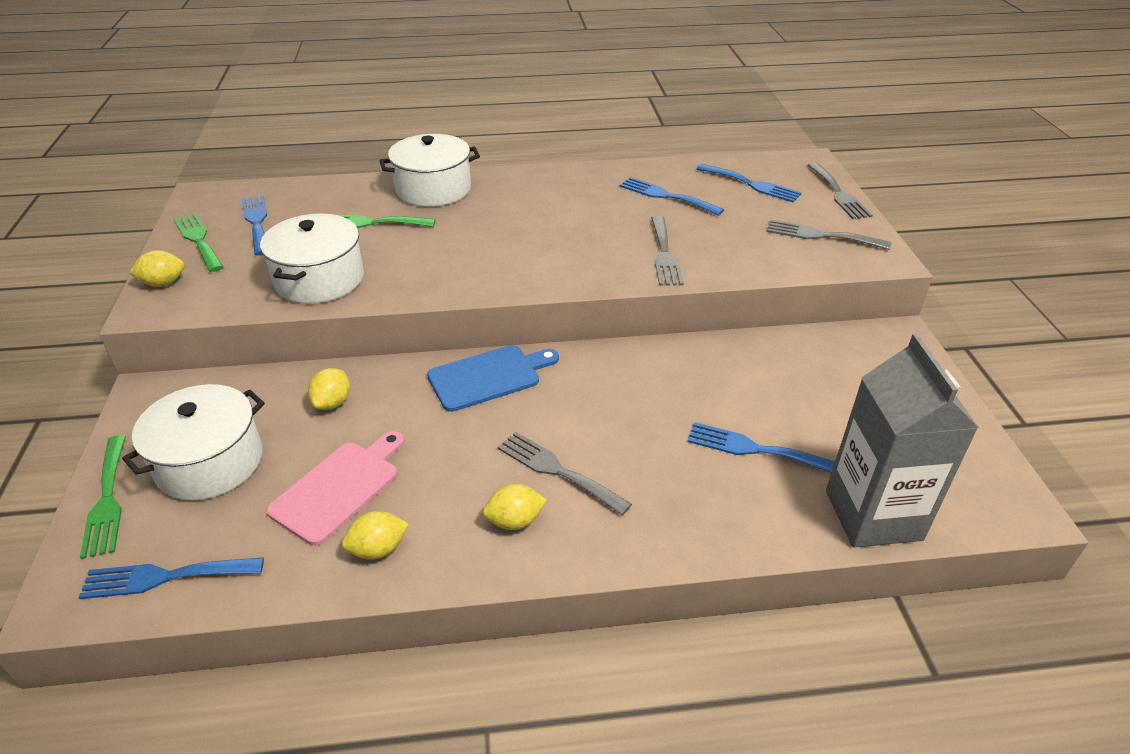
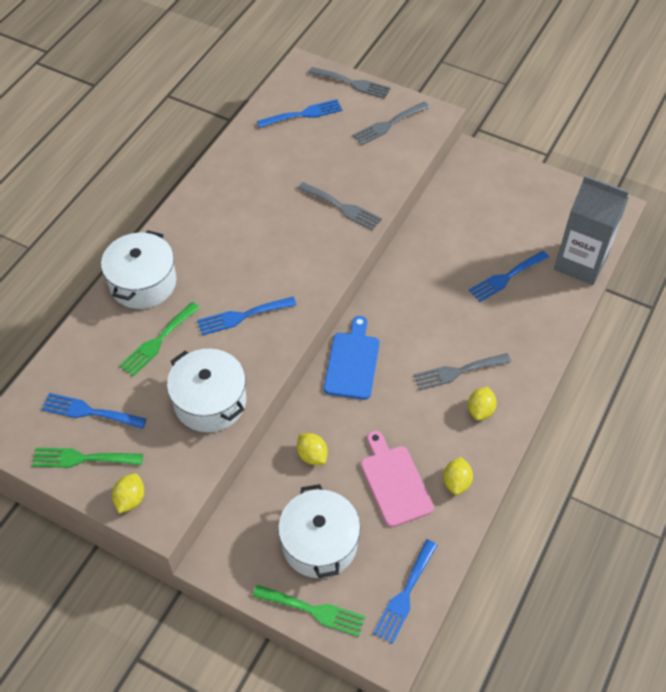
camera: 55 degrees left, 15 degrees up
blue fork [620,177,724,216] -> blue fork moved to [197,297,296,336]

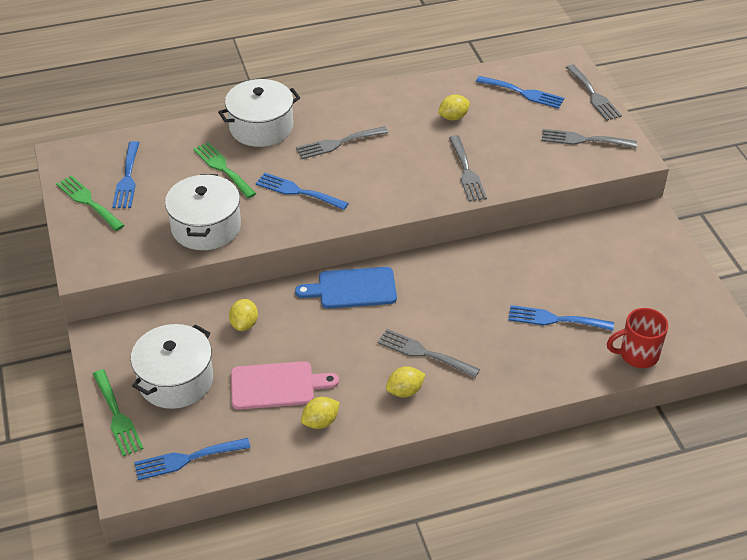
camera: 45 degrees right, 10 degrees down
blue fork [42,393,146,429] -> blue fork turned 150 degrees counterclockwise [112,141,140,208]
yellow lemon [112,473,144,514] -> yellow lemon moved to [438,94,470,120]
green fork [119,302,200,376] -> green fork turned 60 degrees clockwise [193,142,257,198]
blue cutting board [324,316,380,400] -> blue cutting board turned 150 degrees counterclockwise [295,267,397,309]
pink cutting board [361,431,434,527] -> pink cutting board turned 60 degrees clockwise [231,361,339,410]
grey carton [554,175,629,285] -> red mug [607,308,668,368]
none -> grey fork [296,126,388,159]

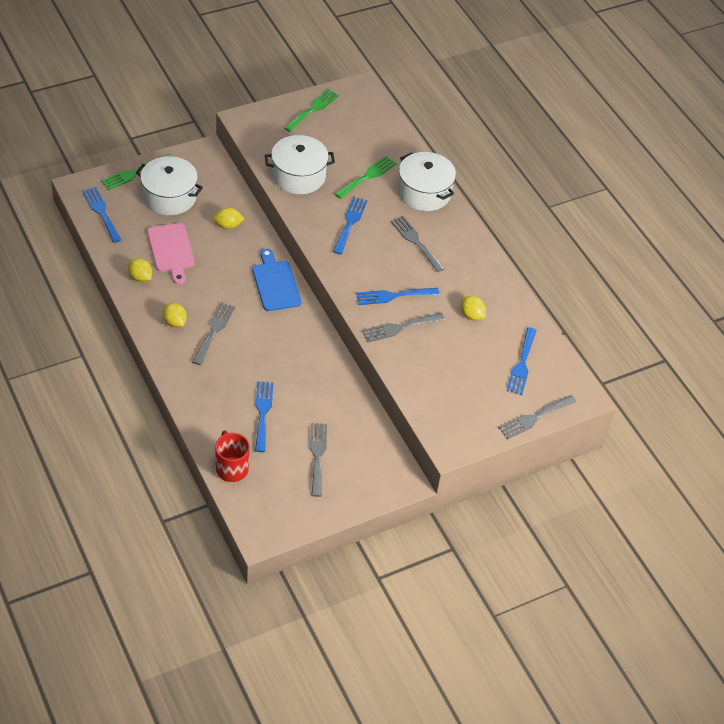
camera: 75 degrees right, 5 degrees up
blue fork [112,141,140,208] -> blue fork moved to [356,288,439,305]
grey fork [541,129,637,148] -> grey fork moved to [310,423,327,497]

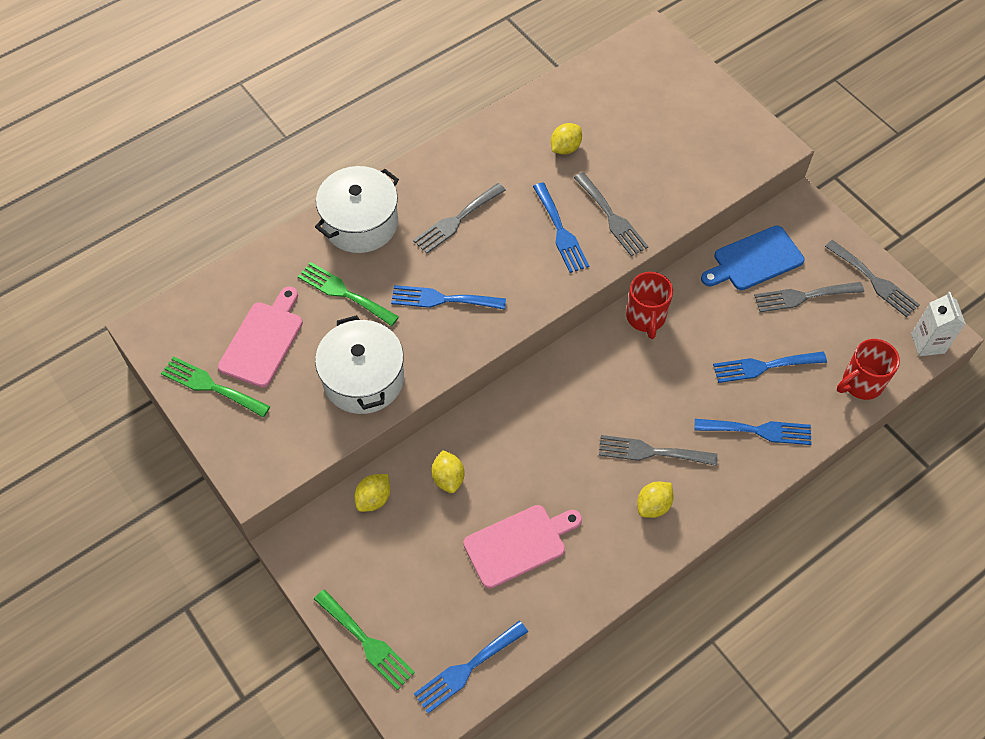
camera: 95 degrees left, 10 degrees up
yellow lemon [128,258,152,282] -> yellow lemon moved to [355,474,390,512]
white pot [136,156,203,215] -> none
blue cutting board [252,249,302,311] -> blue cutting board moved to [701,226,805,290]
grey fork [498,395,577,439] -> grey fork moved to [825,240,920,317]
blue fork [506,327,537,395] -> blue fork moved to [695,419,812,445]
none -> pink cutting board [218,287,303,388]
none -> red mug [626,272,673,339]
none -> white carton [911,292,966,356]

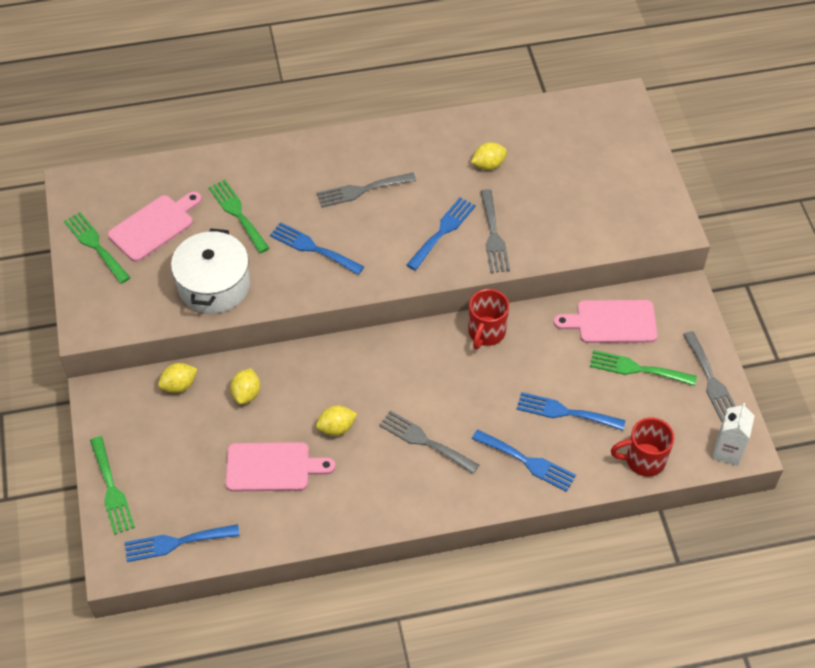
camera: 25 degrees right, 5 degrees down
white pot [315,166,399,253] -> none
blue fork [533,183,589,273] -> blue fork turned 150 degrees counterclockwise [407,197,476,270]
yellow lemon [637,482,674,518] -> yellow lemon moved to [316,406,357,436]
blue cutting board [701,226,805,290] -> pink cutting board [554,300,657,343]
grey fork [754,282,864,312] -> green fork [590,350,697,386]

